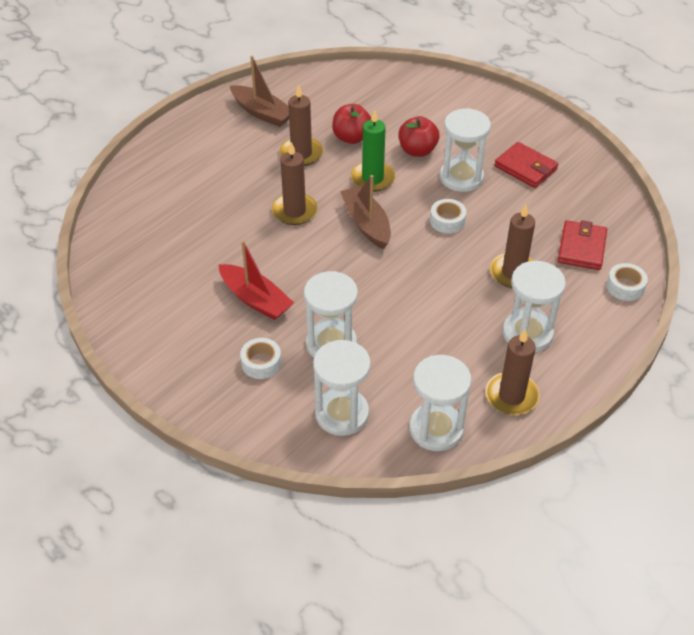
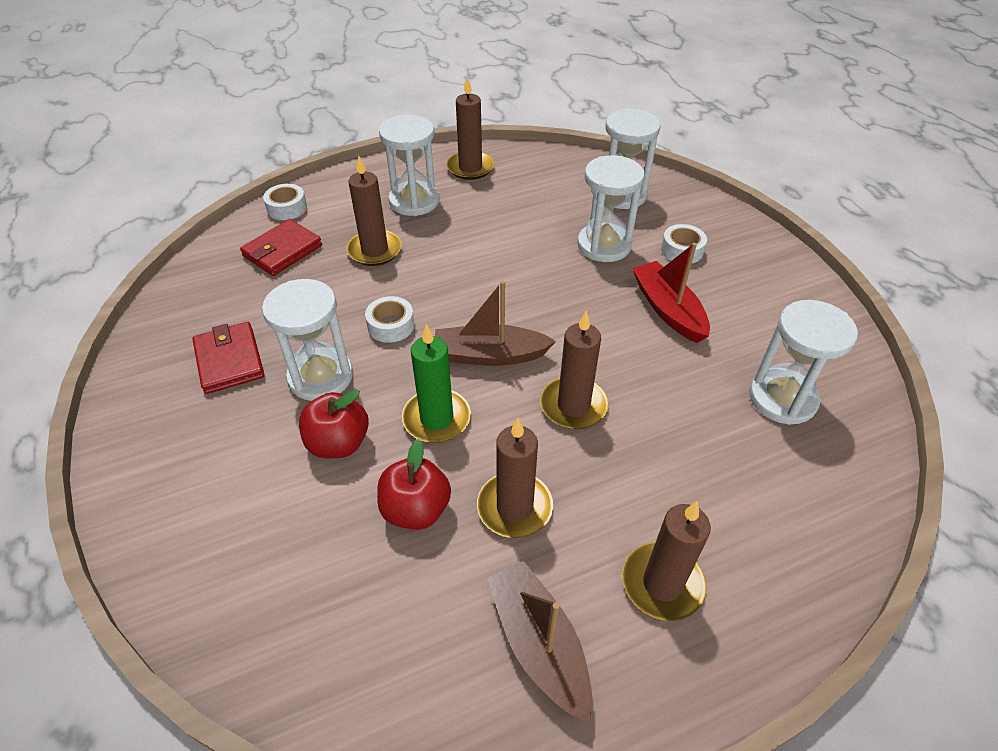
camera: 155 degrees left, 0 degrees up
brown boat [340,175,391,249] -> brown boat turned 90 degrees clockwise [435,281,556,366]
white hourglass [409,355,471,451] -> white hourglass moved to [749,300,858,425]
none -> brown candle [623,501,711,621]

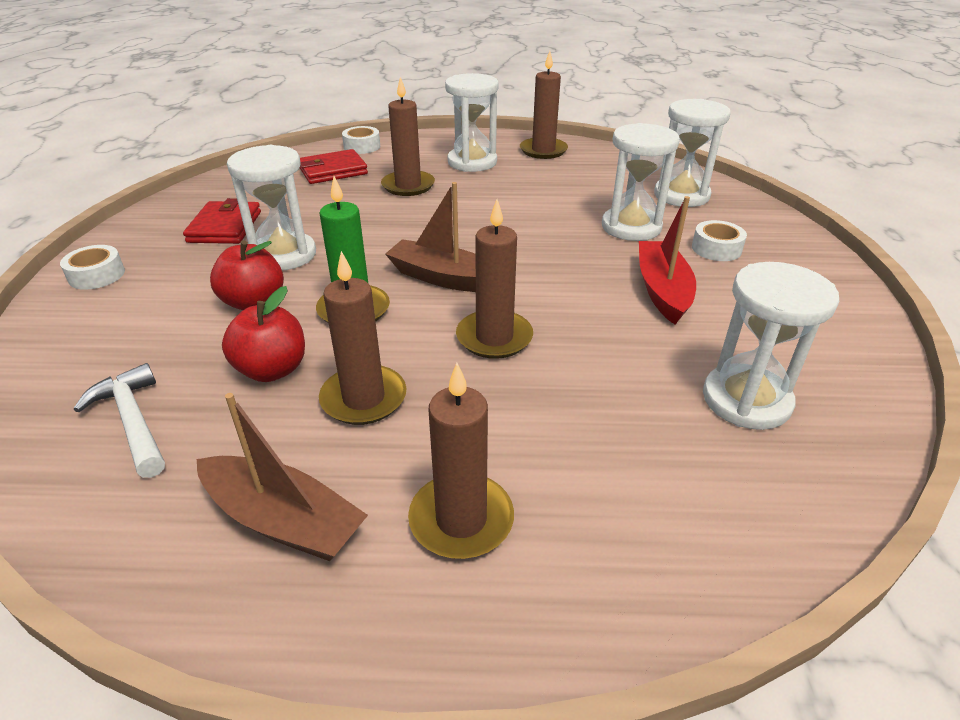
camera: 25 degrees right, 10 degrees down
white tape [365,296,415,343] -> white tape moved to [60,245,125,290]
brown boat [487,561,592,722] -> brown boat turned 120 degrees clockwise [196,393,368,561]
none -> white hammer [74,363,165,478]

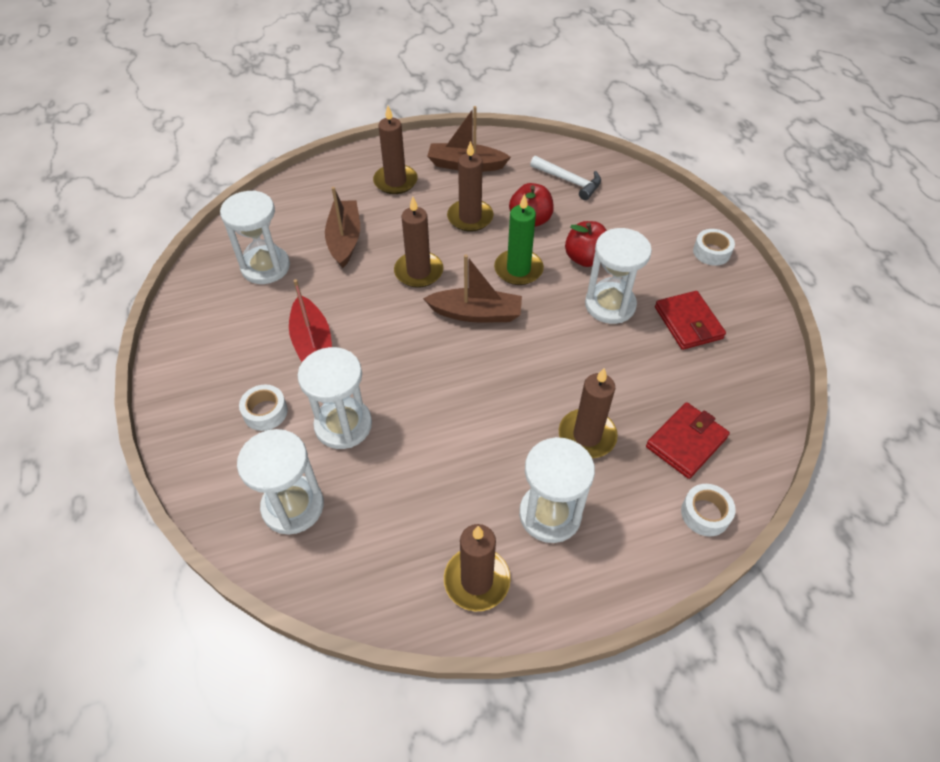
camera: 160 degrees right, 15 degrees up
none -> brown boat [325,187,360,268]

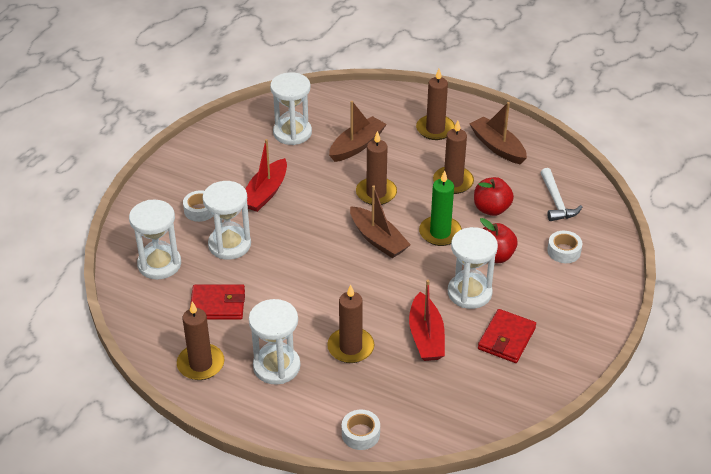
camera: 45 degrees right, 10 degrees down
red wallet [646,402,730,479] -> red wallet moved to [190,284,245,320]
white tape [693,229,735,266] -> white tape moved to [547,231,582,263]
none -> red boat [409,280,445,361]

